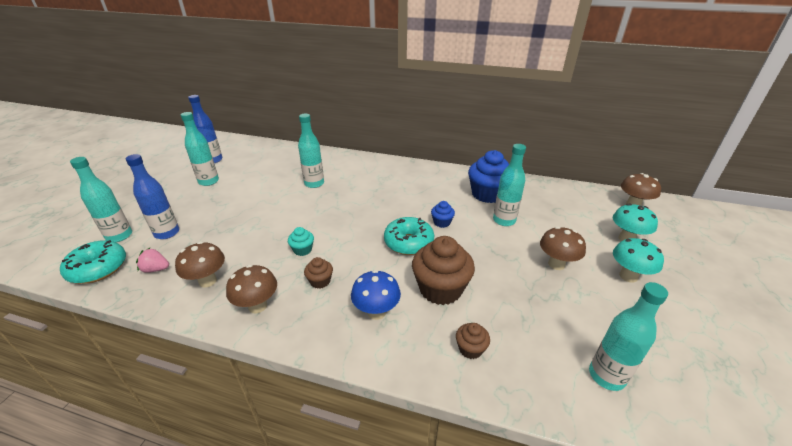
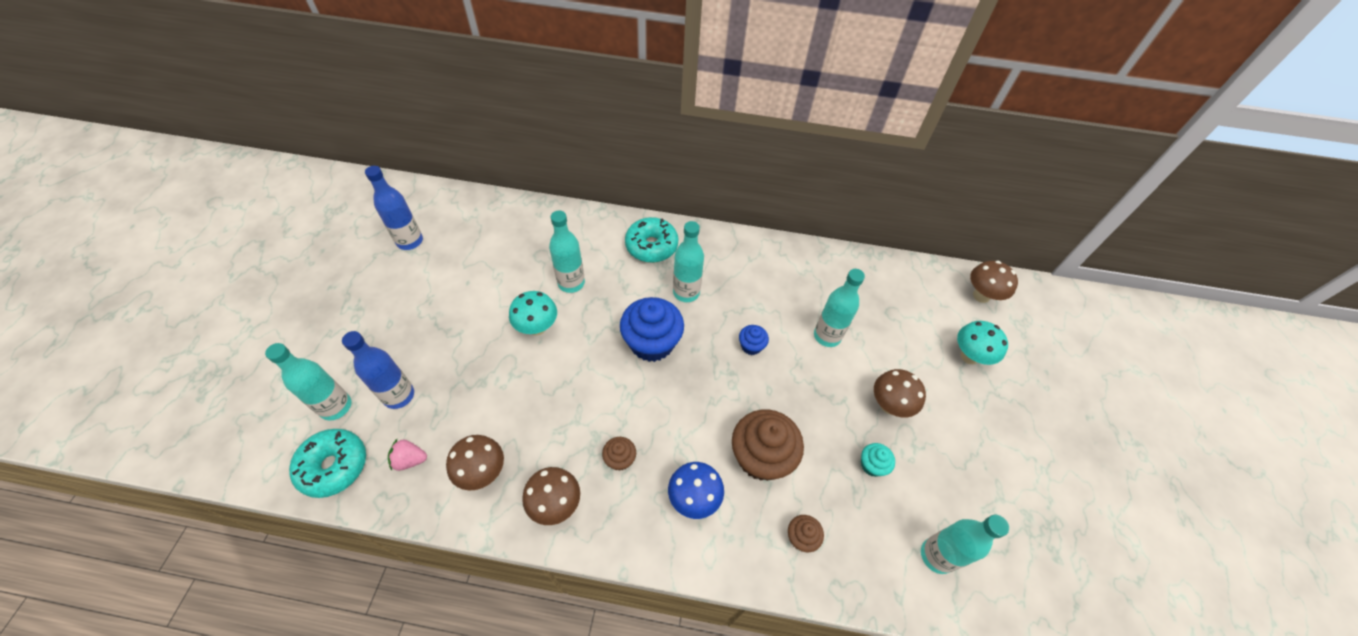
camera: 10 degrees left, 20 degrees up
turquoise bottle [181,112,219,186] -> turquoise bottle moved to [673,221,704,302]
turquoise cupcake [288,227,314,256] -> turquoise cupcake moved to [861,443,895,477]
turquoise donut [384,217,434,255] -> turquoise donut moved to [625,217,679,263]
blue cupcake [468,150,509,203] -> blue cupcake moved to [620,297,684,362]
turquoise mushroom [613,238,664,283] -> turquoise mushroom moved to [509,291,557,335]

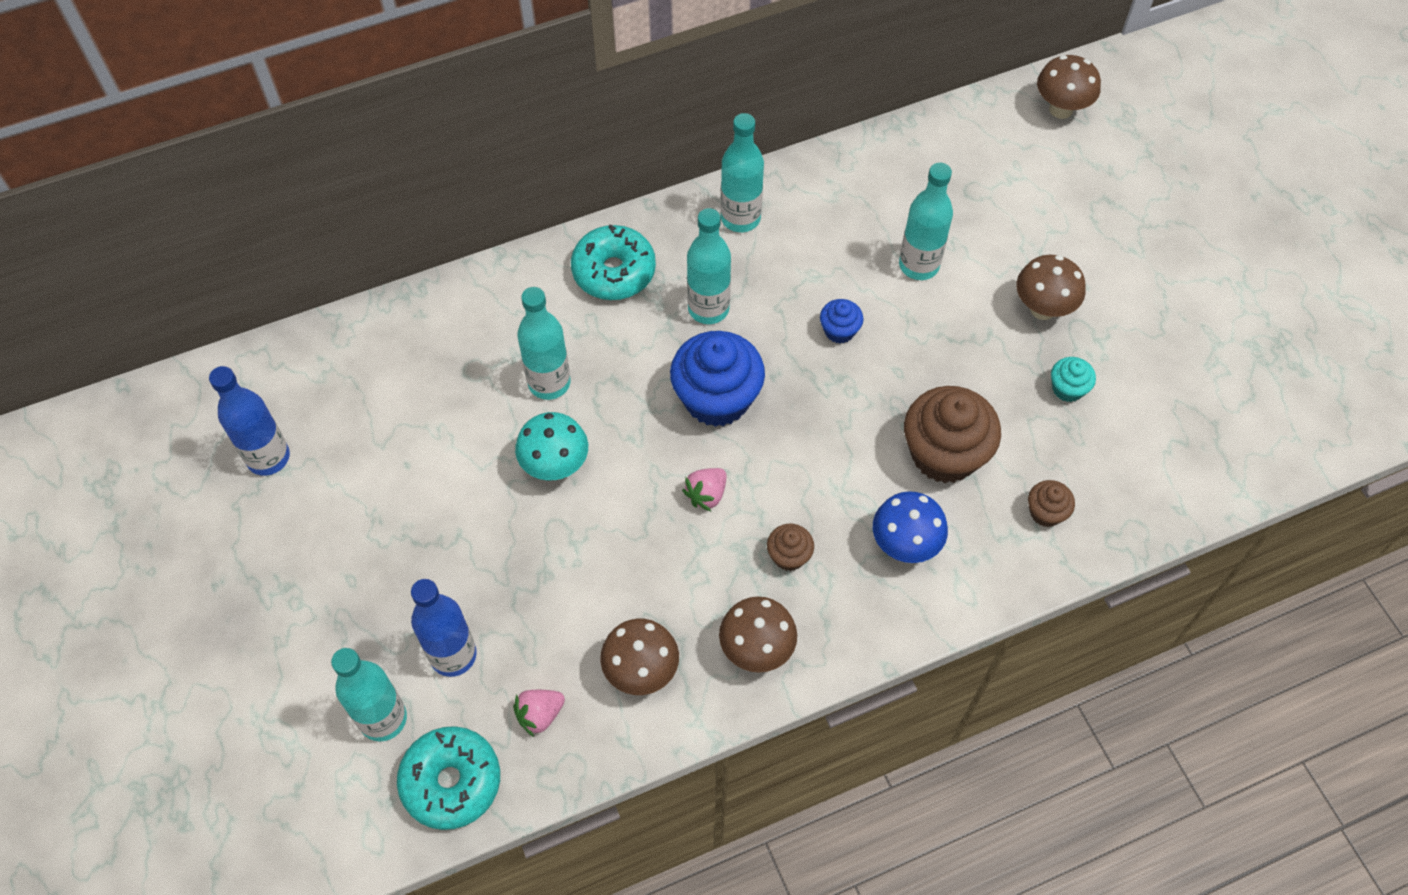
camera: 30 degrees left, 5 degrees up
turquoise bottle [921,515,1009,574] -> turquoise bottle moved to [721,113,764,232]
turquoise mushroom [957,321,1008,365] -> none
none -> pink strawberry [682,468,727,511]

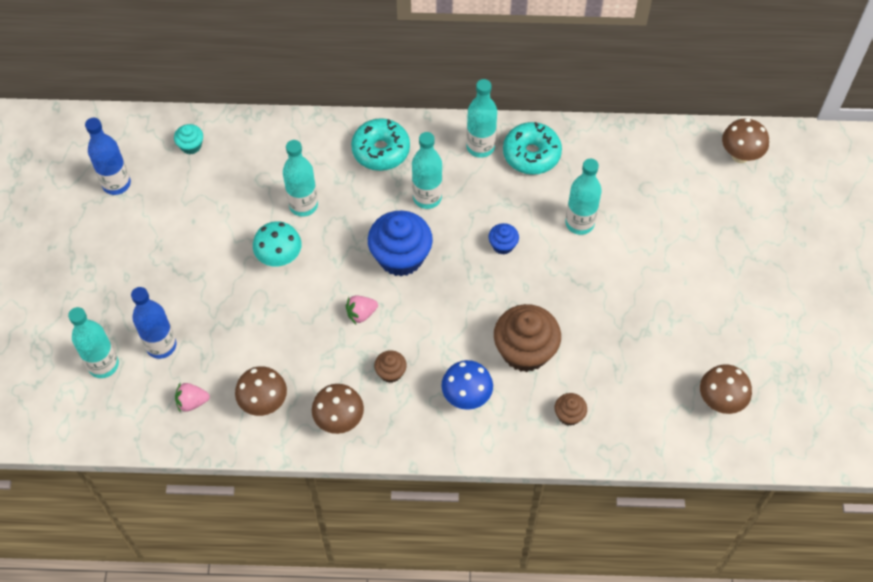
camera: 25 degrees right, 0 degrees up
turquoise donut [397,726,500,830] -> turquoise donut moved to [503,122,562,175]
brown mushroom [1016,255,1086,320] -> brown mushroom moved to [700,364,752,414]
turquoise cupcake [1051,357,1096,402] -> turquoise cupcake moved to [174,124,203,154]

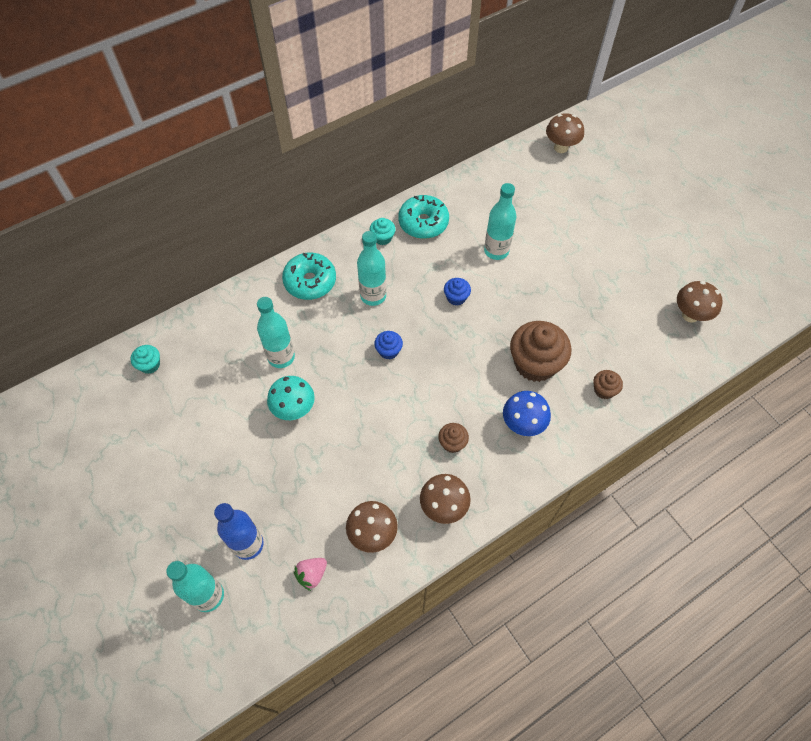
camera: 35 degrees left, 0 degrees up
blue bottle [85,118,131,195] -> none
pink strawberry [346,295,378,324] -> none
blue cupcake [368,211,433,276] -> blue cupcake [374,331,403,359], size x0.48
turquoise bottle [466,79,497,158] -> turquoise cupcake [370,218,396,245]

